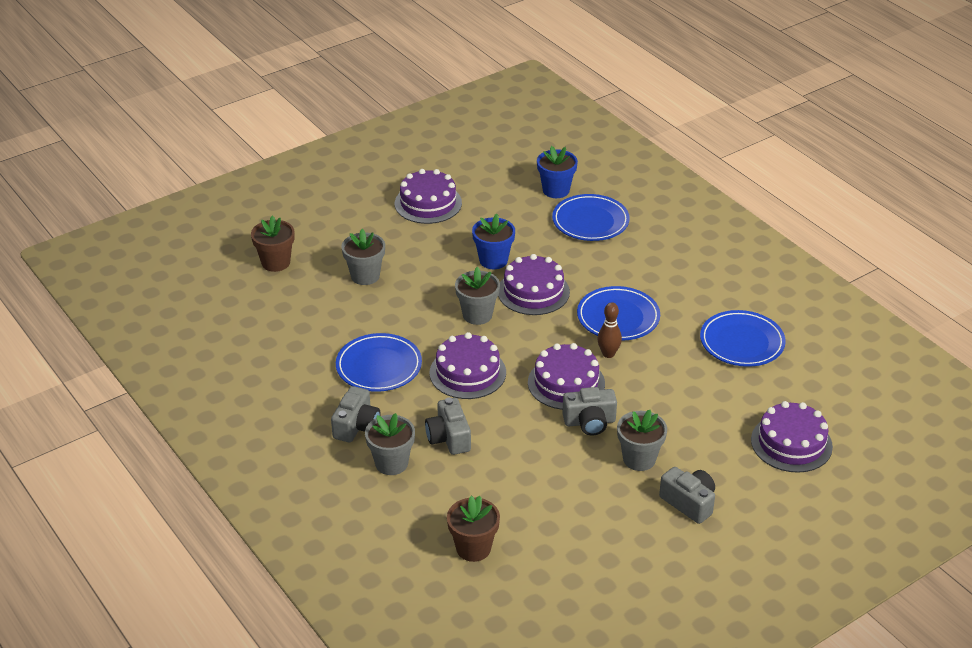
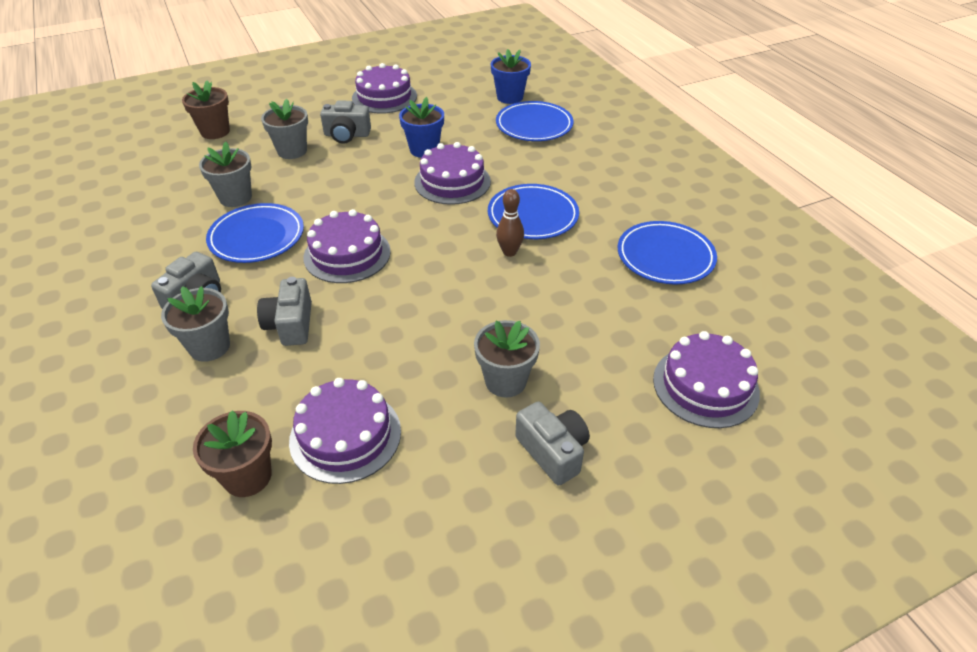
camera: 10 degrees right, 5 degrees up
grey flower pot [455,267,500,325] -> grey flower pot moved to [199,142,252,207]
purple cake [528,343,605,410] -> purple cake moved to [289,378,401,484]
grey camera [562,387,617,436] -> grey camera moved to [320,100,371,144]

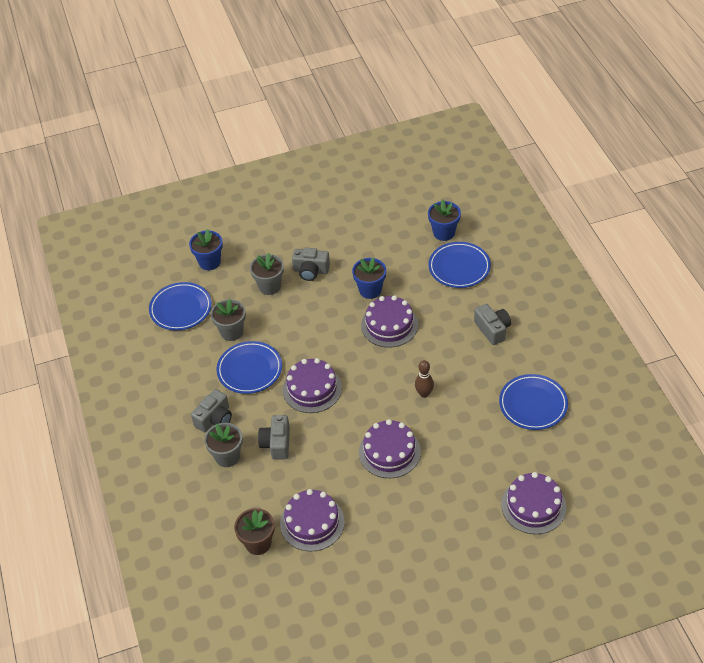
camera: 10 degrees right, 5 degrees up
brown flower pot [182,80,230,139] -> blue flower pot [189,229,223,270]
purple cake [352,63,417,114] -> purple cake moved to [359,419,421,478]
grey flower pot [474,320,540,398] -> none
blue plate [488,184,579,239] -> blue plate moved to [149,282,212,330]
grey camera [515,402,590,485] -> grey camera moved to [474,304,511,345]

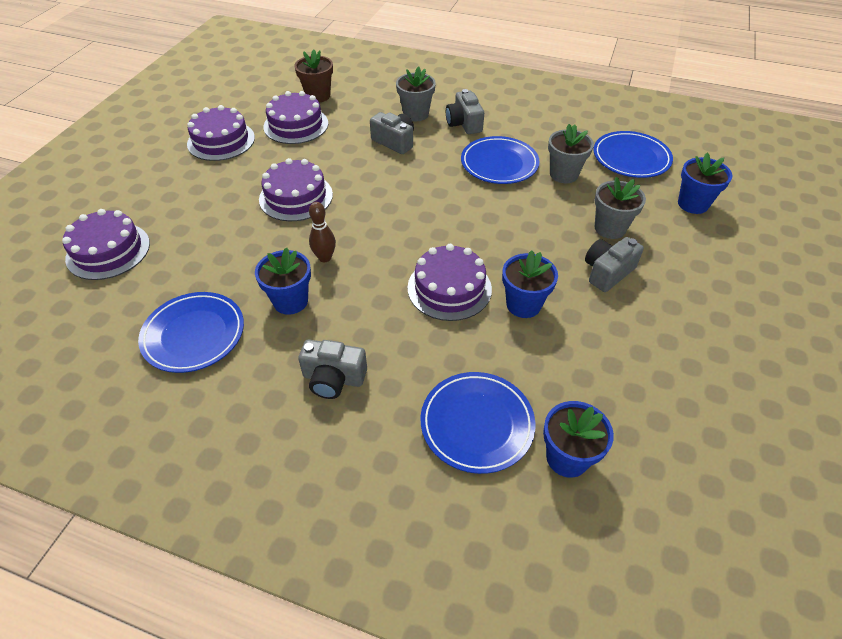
camera: 125 degrees right, 0 degrees up
purple cake [283,358,342,413] -> purple cake moved to [187,105,255,161]
none -> blue flower pot [255,248,311,315]

